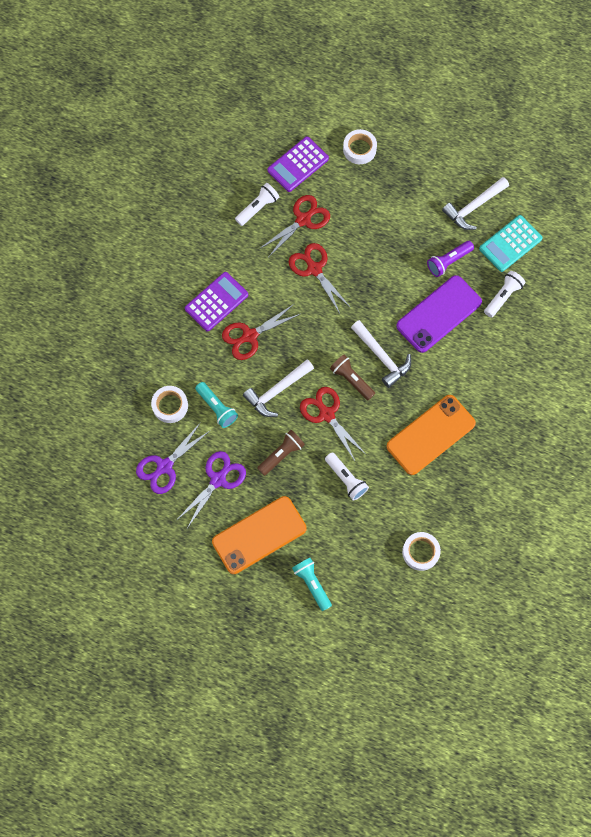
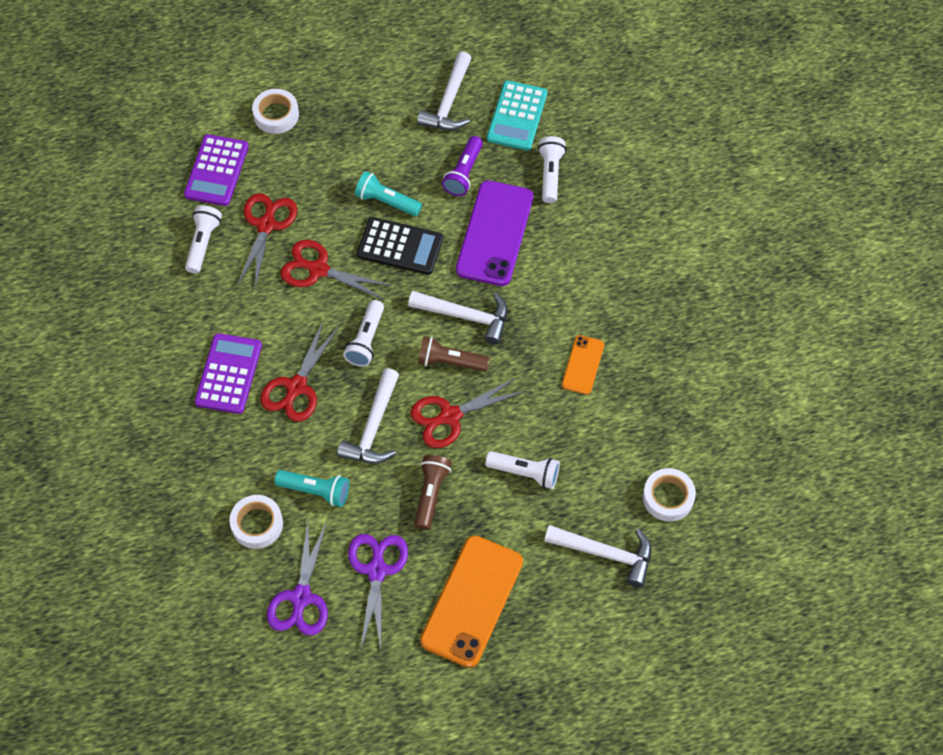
camera: 35 degrees left, 10 degrees down
turquoise flashlight [292,558,332,611] -> turquoise flashlight moved to [355,171,422,216]
red scissors [300,387,366,461] -> red scissors turned 45 degrees counterclockwise [411,377,525,448]
orange phone [387,395,476,475] -> orange phone [562,335,604,395], size x0.52
none -> white flashlight [343,300,384,367]
none -> black calculator [357,217,443,275]
none -> white hammer [544,525,651,587]

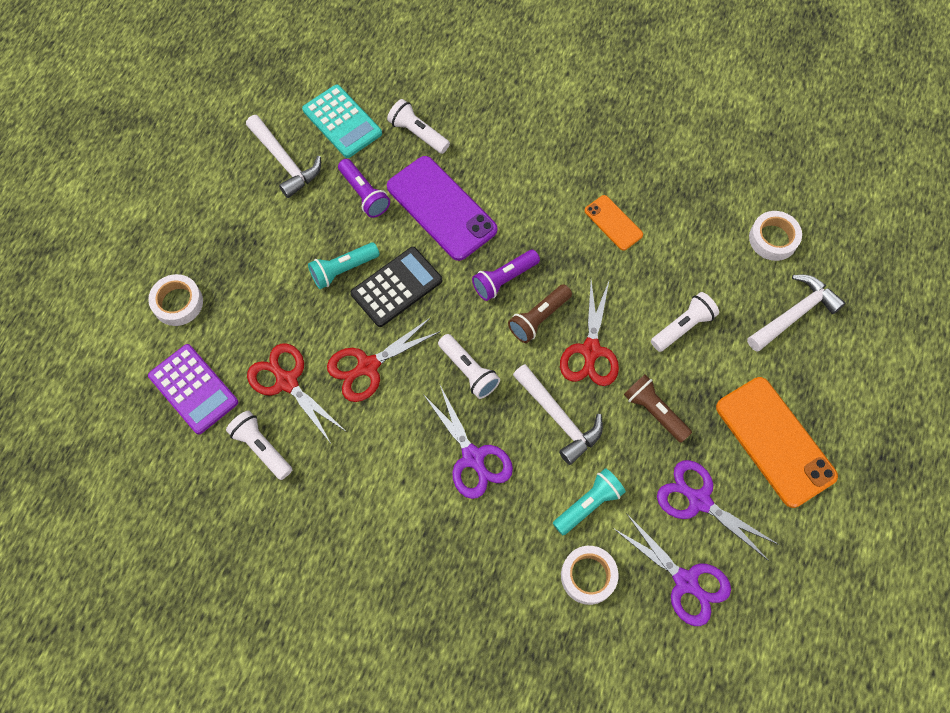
camera: 55 degrees left, 5 degrees up
purple calculator [195,333,262,414] -> none
red scissors [260,321,339,422] -> purple scissors [423,385,513,499]
white hammer [408,291,508,345] -> purple flashlight [472,250,540,301]

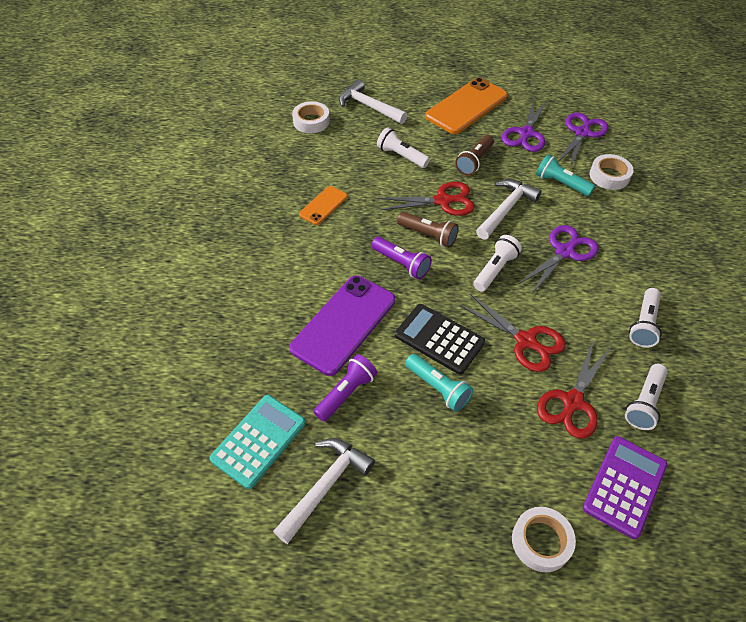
camera: 105 degrees left, 15 degrees down
white flashlight [387,99,450,154] -> white flashlight moved to [629,288,662,348]

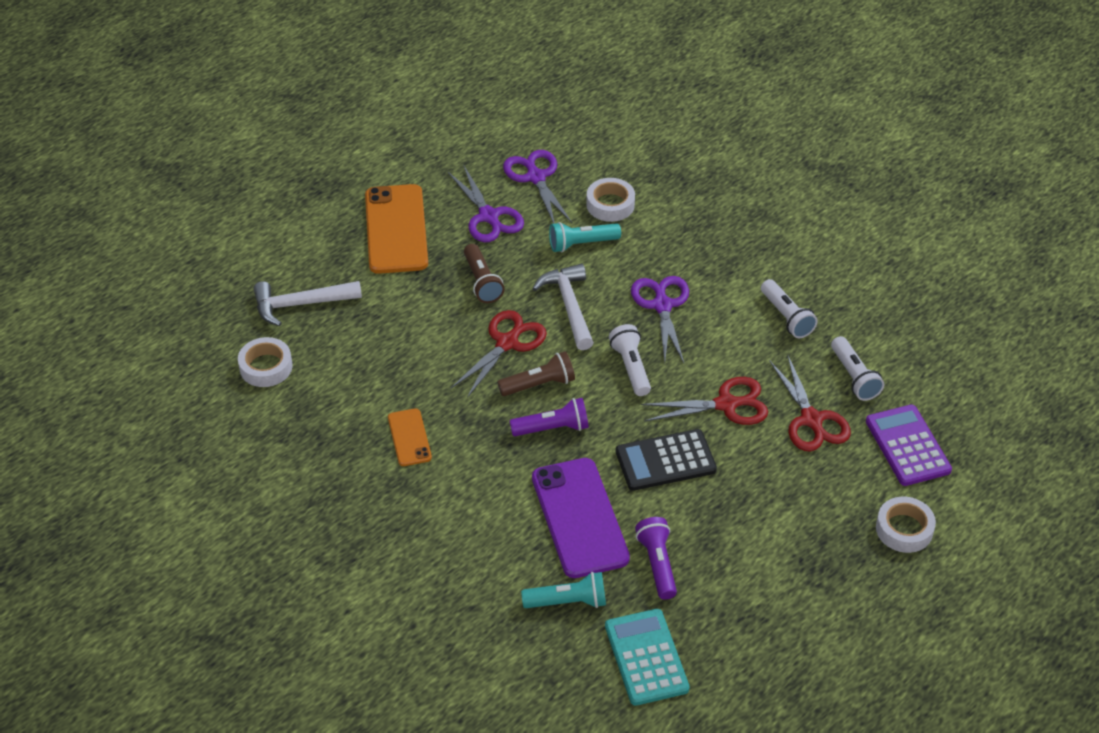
camera: 50 degrees left, 5 degrees down
white hammer [273,438,375,544] -> none
white flashlight [377,127,430,168] -> none
turquoise flashlight [405,354,473,412] -> turquoise flashlight moved to [521,572,606,608]

